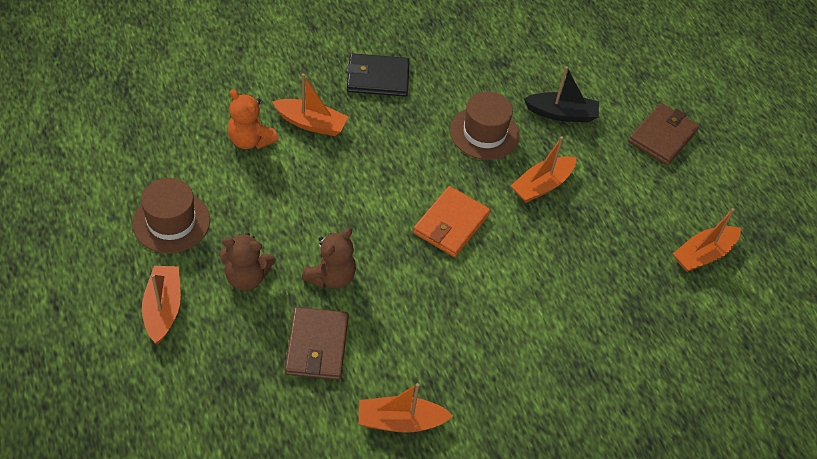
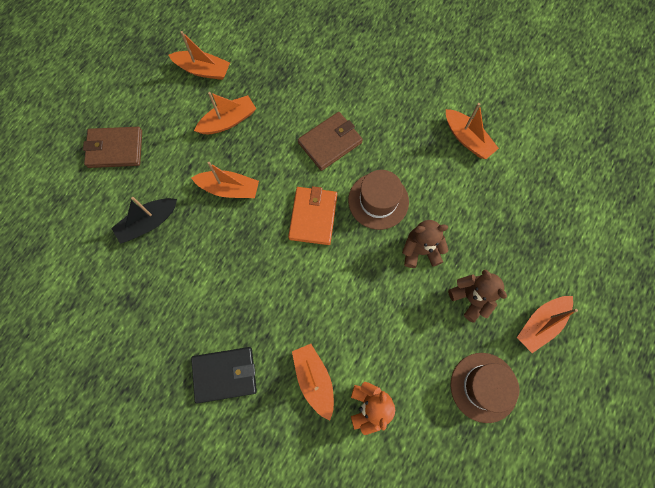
camera: 125 degrees left, 20 degrees up
brown wallet [285,307,349,380] -> brown wallet moved to [298,112,363,171]
black wallet [346,53,410,97] -> black wallet turned 60 degrees counterclockwise [191,347,257,404]
orange wallet [413,186,490,257] -> orange wallet turned 75 degrees counterclockwise [288,186,337,245]
brown hat [450,92,519,160] -> brown hat moved to [348,170,409,230]
black boat [524,66,599,122] -> black boat turned 90 degrees counterclockwise [111,197,177,244]
none -> orange boat [194,92,256,134]

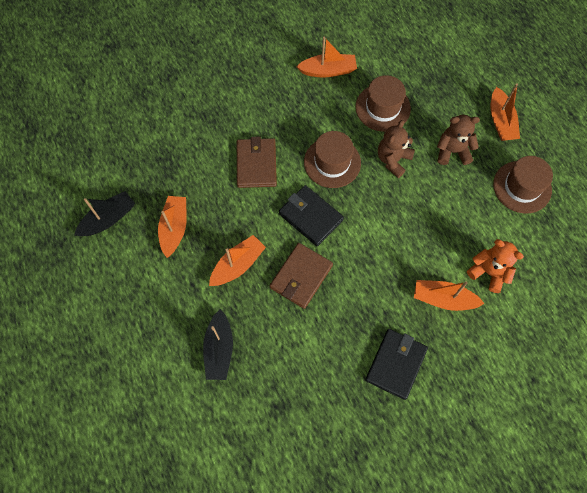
camera: 55 degrees left, 5 degrees down
brown wallet [83,127,142,168] -> brown wallet moved to [270,243,333,309]
orange boat [169,31,230,80] -> black boat [74,191,135,236]
orange wallet [288,186,337,245] -> black wallet [279,185,344,246]
none -> brown hat [355,75,411,132]

